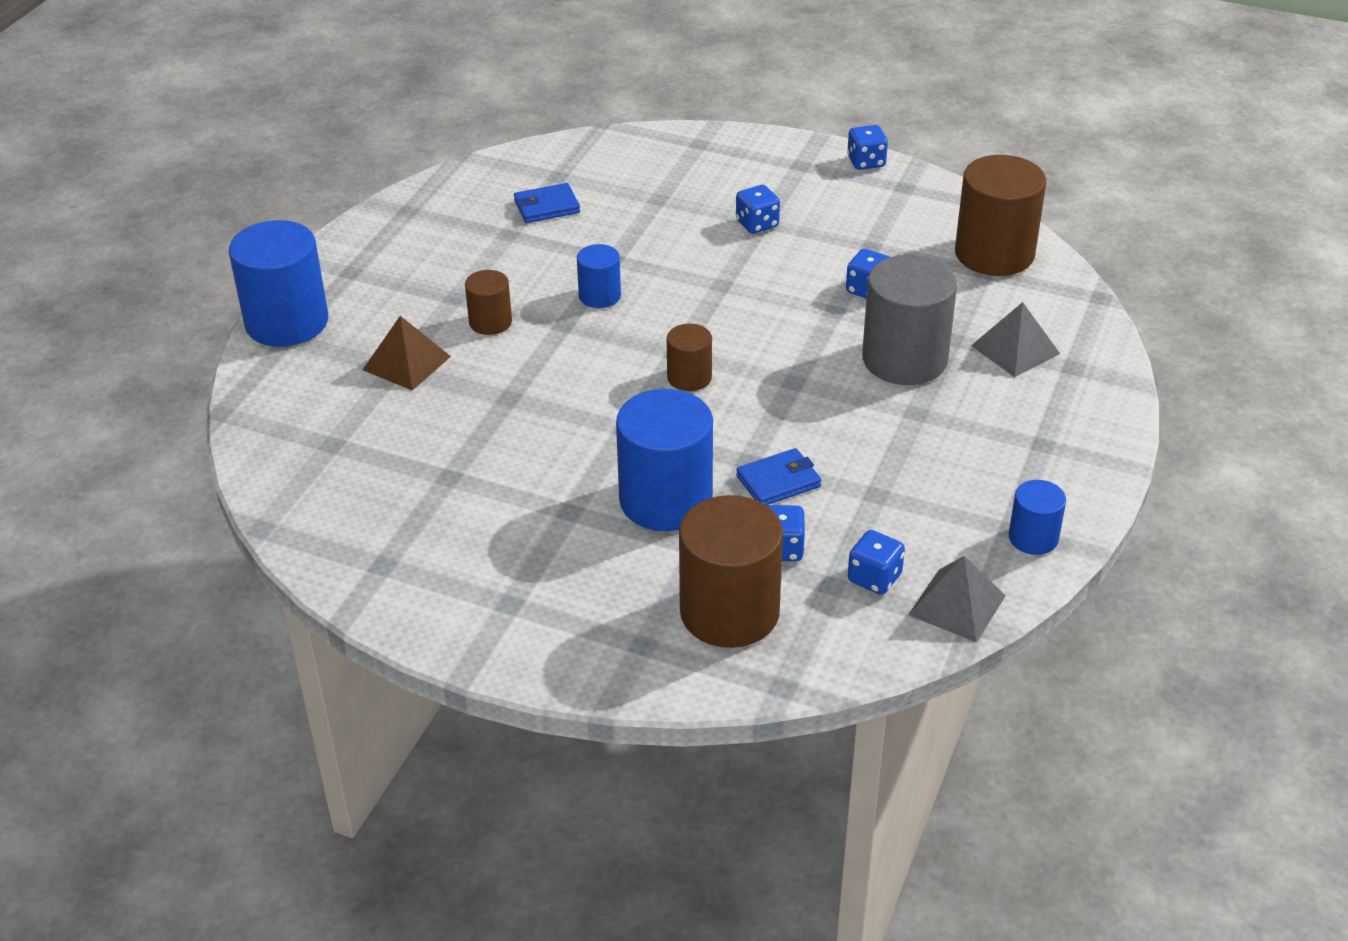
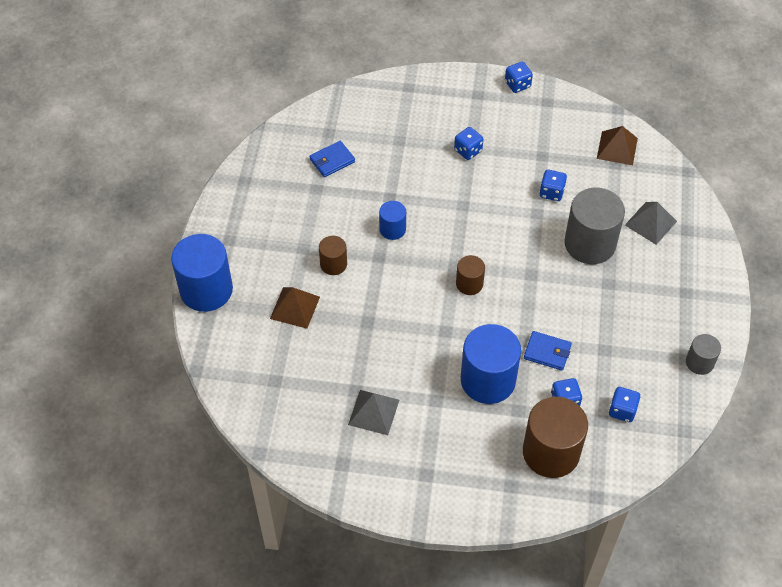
camera: 15 degrees left, 15 degrees up
blue wallet [736,448,821,505] -> blue wallet turned 60 degrees clockwise [524,331,572,371]
grey pyramid [909,556,1006,643] -> grey pyramid moved to [348,390,399,435]
brown cylinder [955,155,1046,276] -> brown pyramid [597,126,638,165]
blue cylinder [1009,480,1066,555] -> grey cylinder [686,334,721,375]

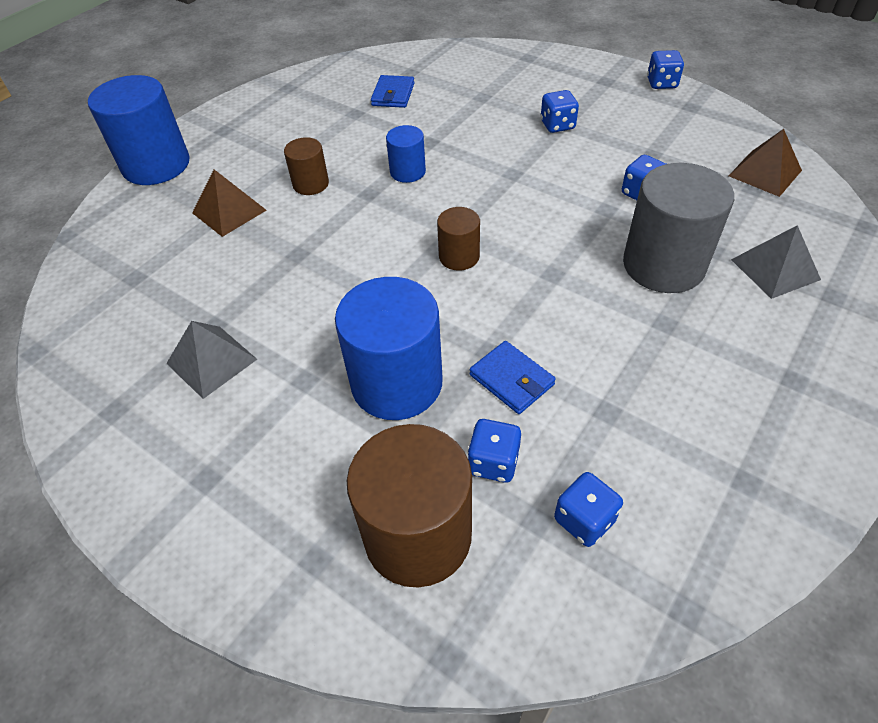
camera: 30 degrees right, 5 degrees down
blue wallet [309,141,355,177] -> blue wallet turned 75 degrees counterclockwise [371,75,414,108]
grey cylinder [686,334,721,375] -> none

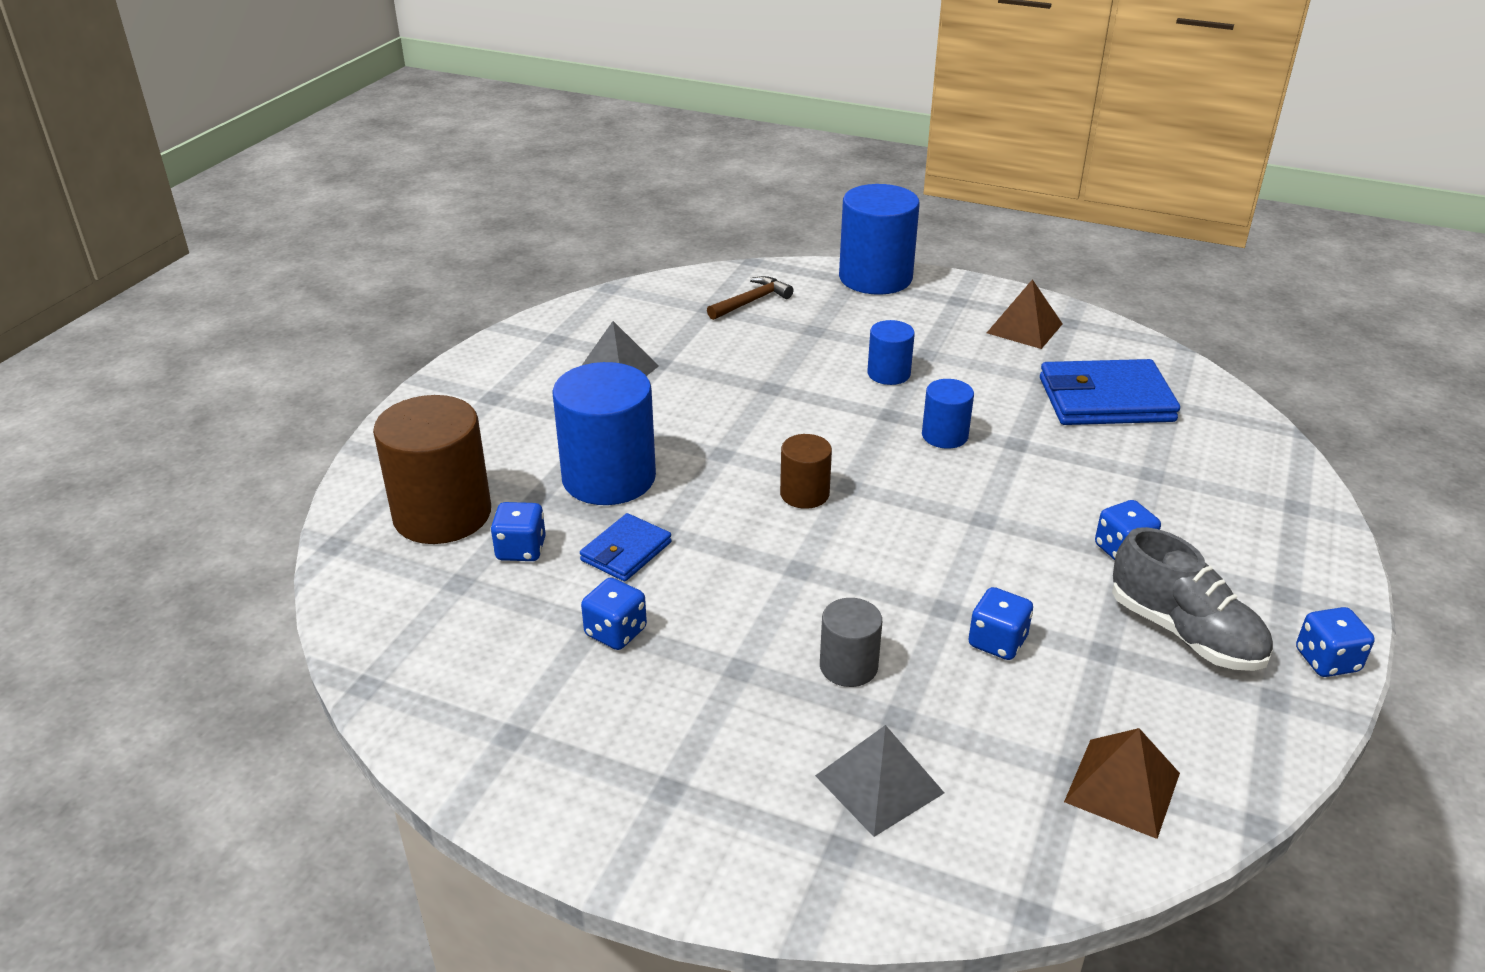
camera: 75 degrees right, 15 degrees down
brown pyramid [192,169,266,237] -> brown pyramid moved to [987,279,1063,349]
brown cylinder [284,137,329,195] -> blue cylinder [867,320,915,385]
blue wallet [371,75,414,108] -> blue wallet [1040,359,1180,425], size x1.80
blue dice [554,472,623,547] -> blue dice moved to [581,577,647,650]
grey cylinder [623,163,734,293] -> grey cylinder [820,598,882,687], size x0.52
none -> brown hammer [707,276,793,320]
none -> grey shoe [1112,527,1273,671]

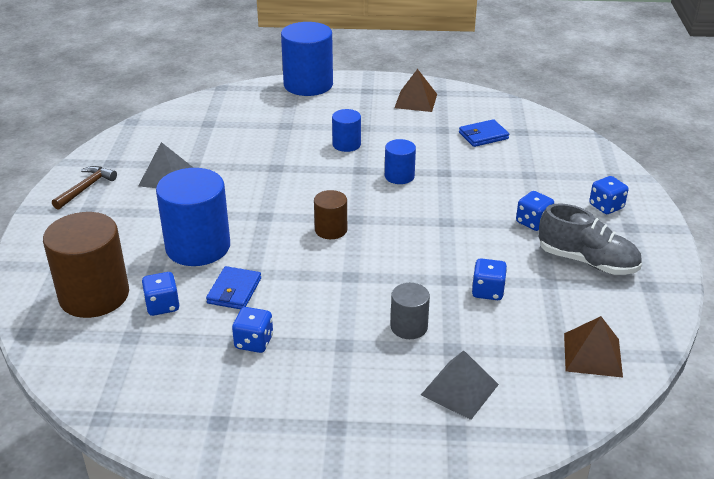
camera: 20 degrees left, 0 degrees up
brown hammer [707,276,793,320] -> brown hammer moved to [52,166,117,210]
blue wallet [1040,359,1180,425] -> blue wallet [459,119,509,147], size x0.56
blue dice [1296,607,1375,677] -> blue dice moved to [589,176,629,214]

